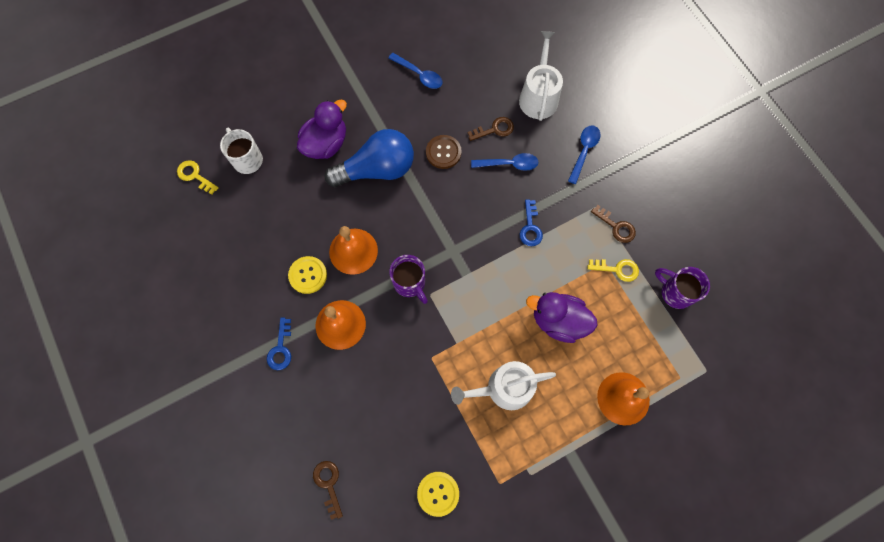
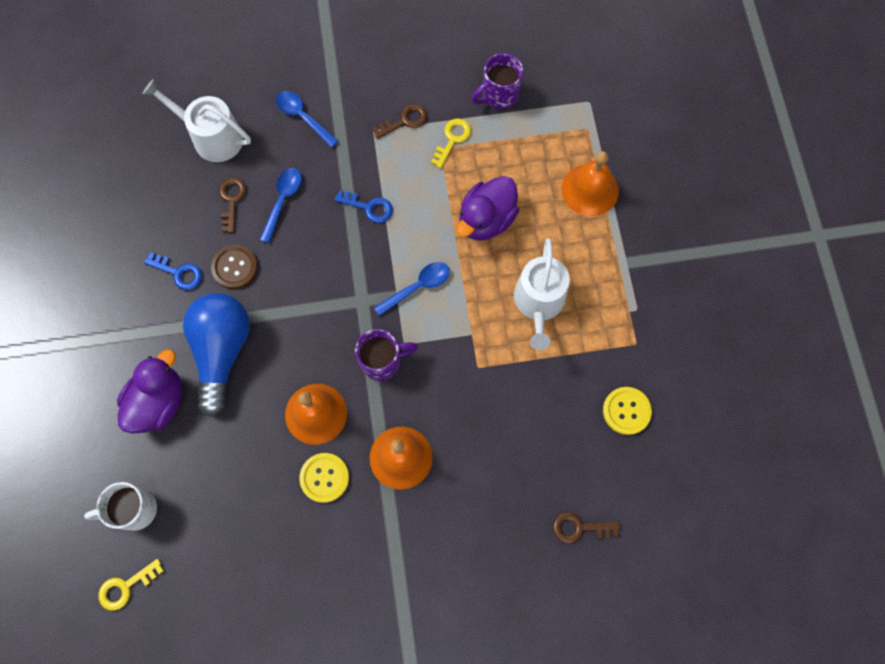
camera: 70 degrees left, 0 degrees up
blue key [267,318,291,370] -> blue key moved to [144,253,202,290]
purple duck [297,100,347,159] -> purple duck turned 60 degrees clockwise [117,349,182,434]
blue spoon [389,53,442,89] -> blue spoon moved to [373,262,450,316]

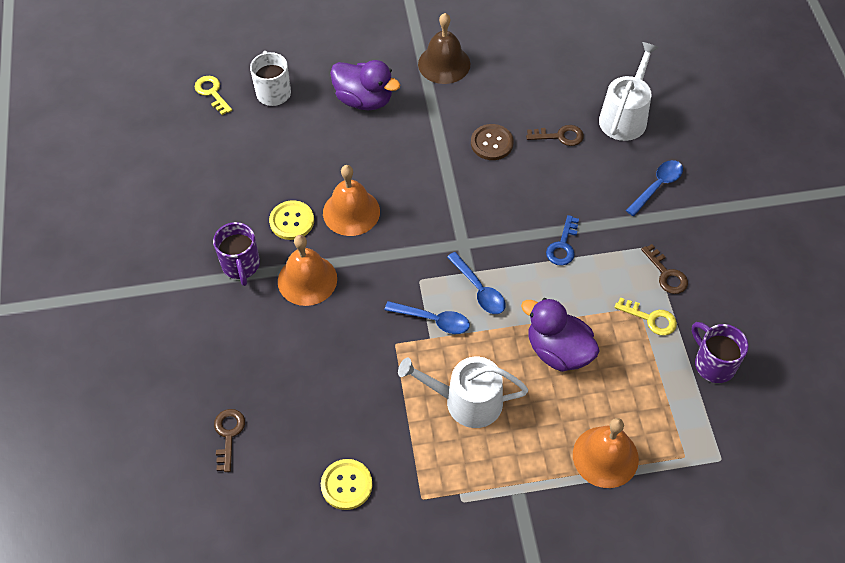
camera: 90 degrees right, 15 degrees down
blue key [144,253,202,290] -> none
blue light bulb [183,293,250,417] -> none
blue spoon [259,168,302,243] -> blue spoon moved to [384,301,470,334]
purple mug [355,329,418,381] -> purple mug moved to [213,222,260,286]
none -> brown bell [418,13,470,84]

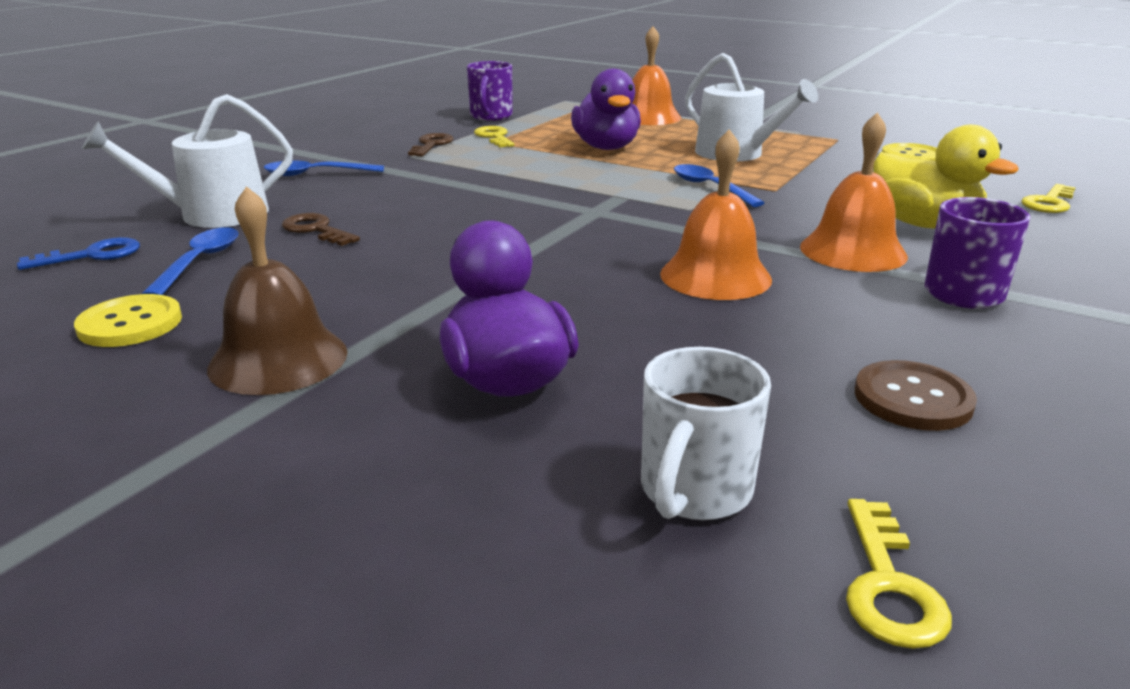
camera: 140 degrees left, 30 degrees down
brown key [214,409,245,472] -> yellow key [1021,184,1076,213]
yellow button [269,200,314,240] -> yellow button moved to [74,294,182,347]
blue spoon [447,252,505,314] -> blue spoon moved to [142,227,238,295]
brown button [471,124,514,160] -> brown button moved to [855,360,977,431]
blue key [546,215,579,266] -> blue key moved to [17,237,140,270]
none -> yellow duck [873,125,1019,229]

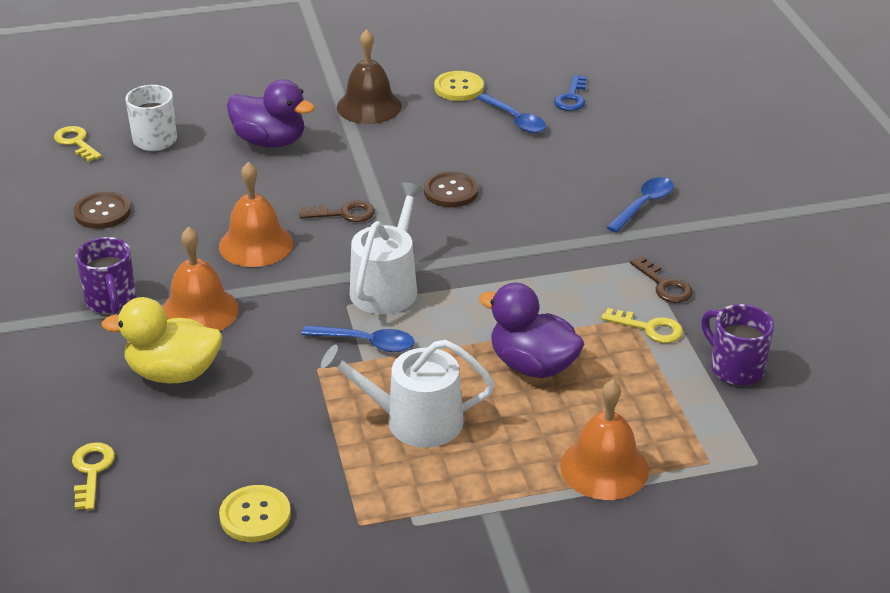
camera: 135 degrees right, 10 degrees up
white watering can [82,94,293,228] -> white watering can moved to [350,182,424,314]
brown key [282,213,360,246] -> brown key moved to [299,201,375,222]
none -> brown button [424,171,478,207]

